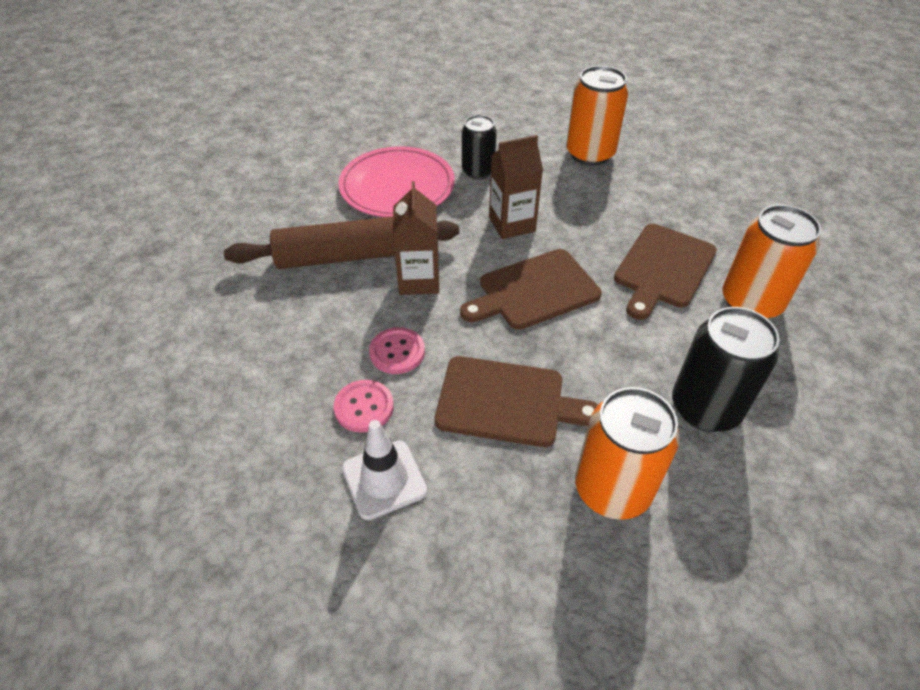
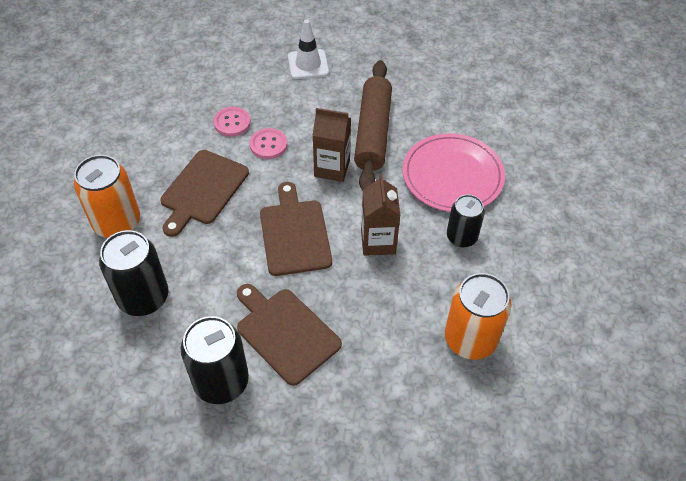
camera: 105 degrees right, 5 degrees up
white traffic cone [342,420,427,520] -> white traffic cone moved to [288,20,329,79]
orange can [722,205,821,319] -> black can [181,316,249,404]

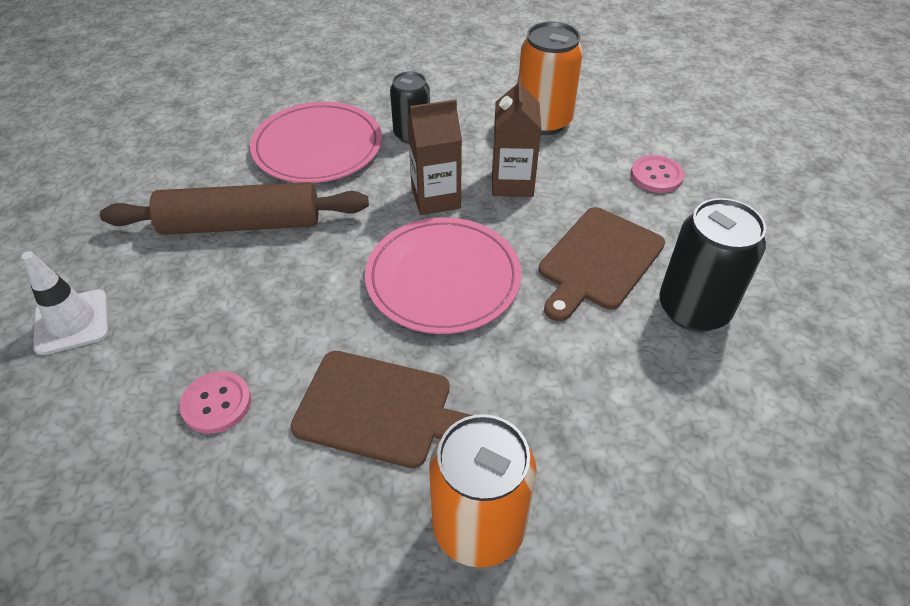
camera: 100 degrees left, 5 degrees down
black can [99,230,169,316] -> none
pink button [250,128,287,159] -> pink button moved to [631,155,684,193]
brown cutting board [260,182,332,276] -> pink plate [365,217,522,334]
brown carton [312,108,351,182] -> brown carton moved to [492,76,541,197]

